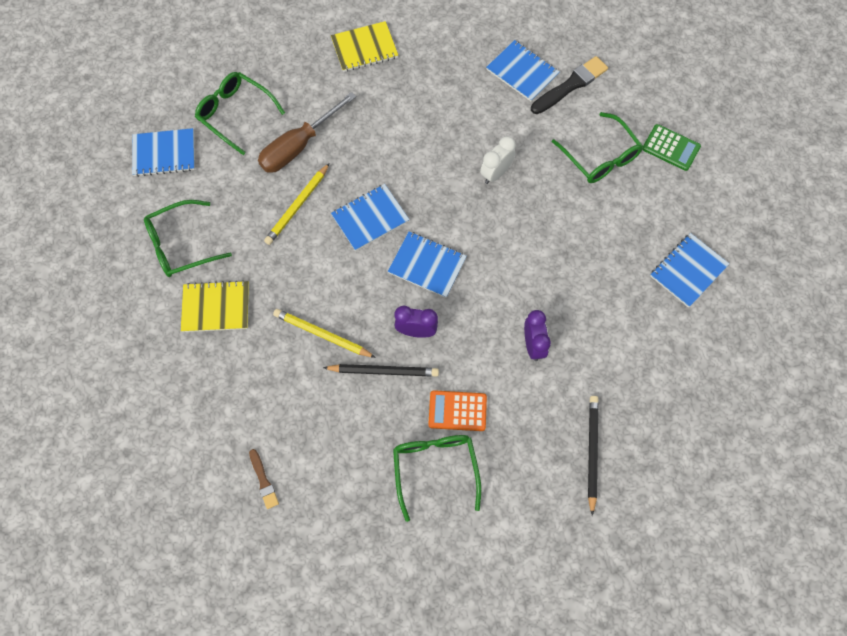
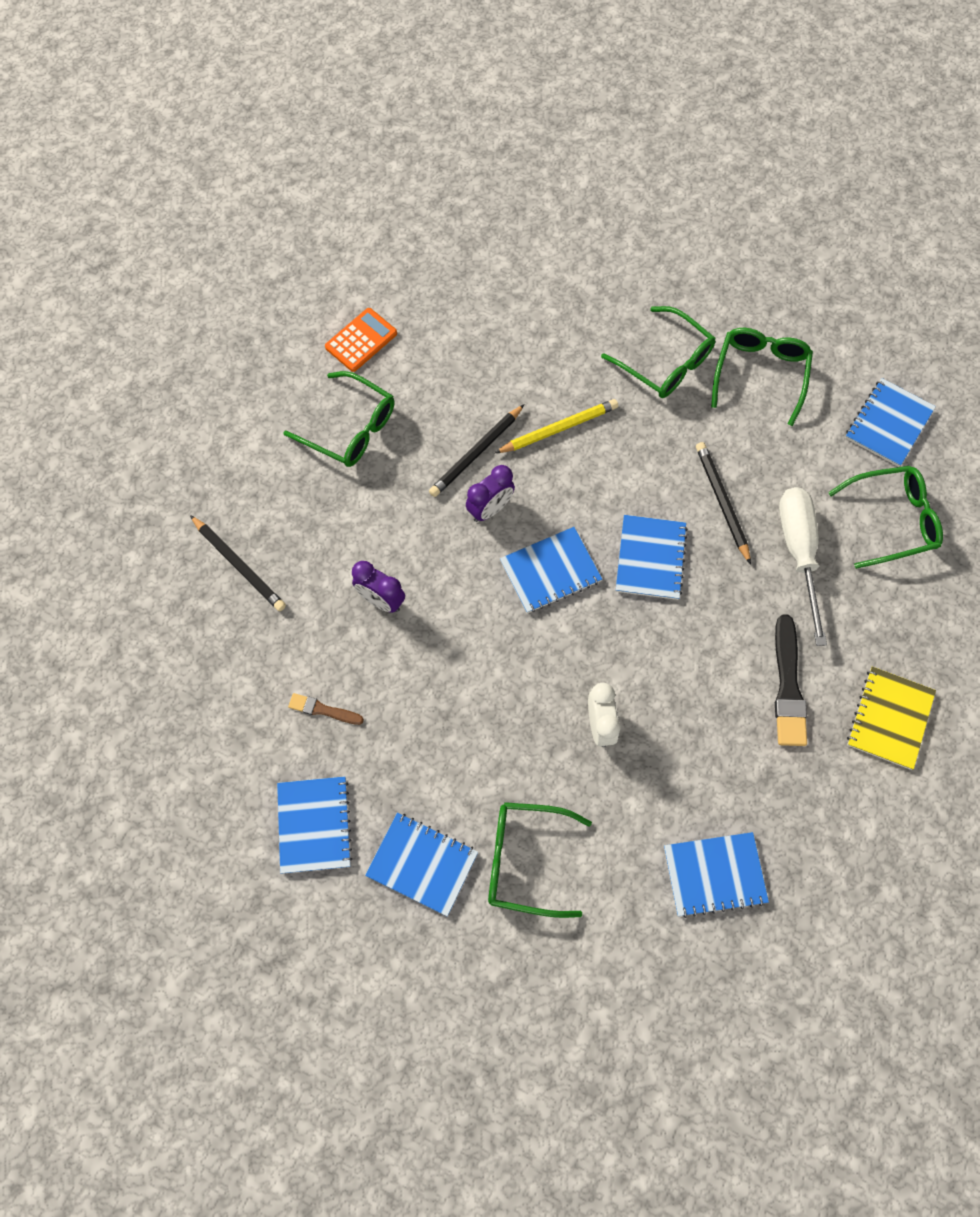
camera: 130 degrees right, 0 degrees up
yellow notebook [181,280,249,332] -> green glasses [601,306,715,398]
brown brush [249,449,279,509] -> brown brush moved to [288,693,364,725]
brown screwdriver [258,92,356,173] -> white screwdriver [779,487,827,646]
yellow pencil [264,163,330,245] -> black pencil [696,442,751,565]
orange calculator [428,390,487,431] -> orange calculator moved to [325,308,397,372]
black brush [531,56,608,114] -> black brush moved to [775,614,807,746]
green calculator [642,124,701,171] -> none
none -> blue notebook [365,813,478,916]

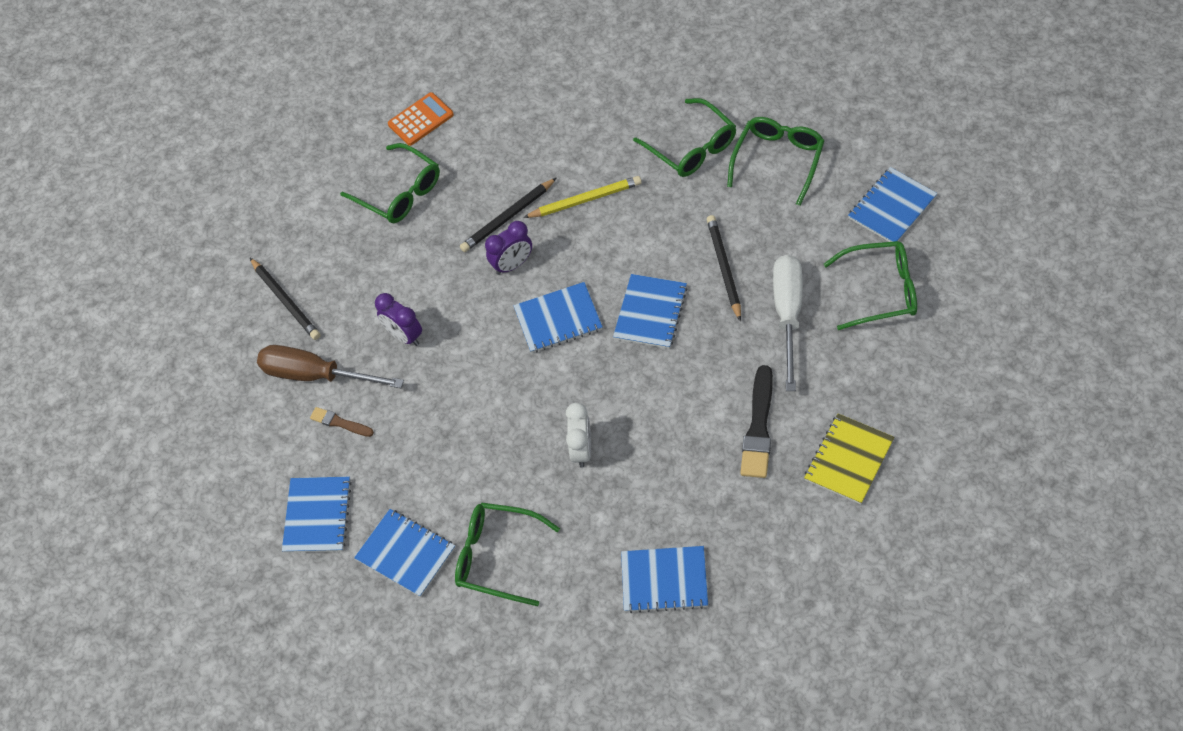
camera: 15 degrees right, 10 degrees down
none -> brown screwdriver [257,345,404,388]

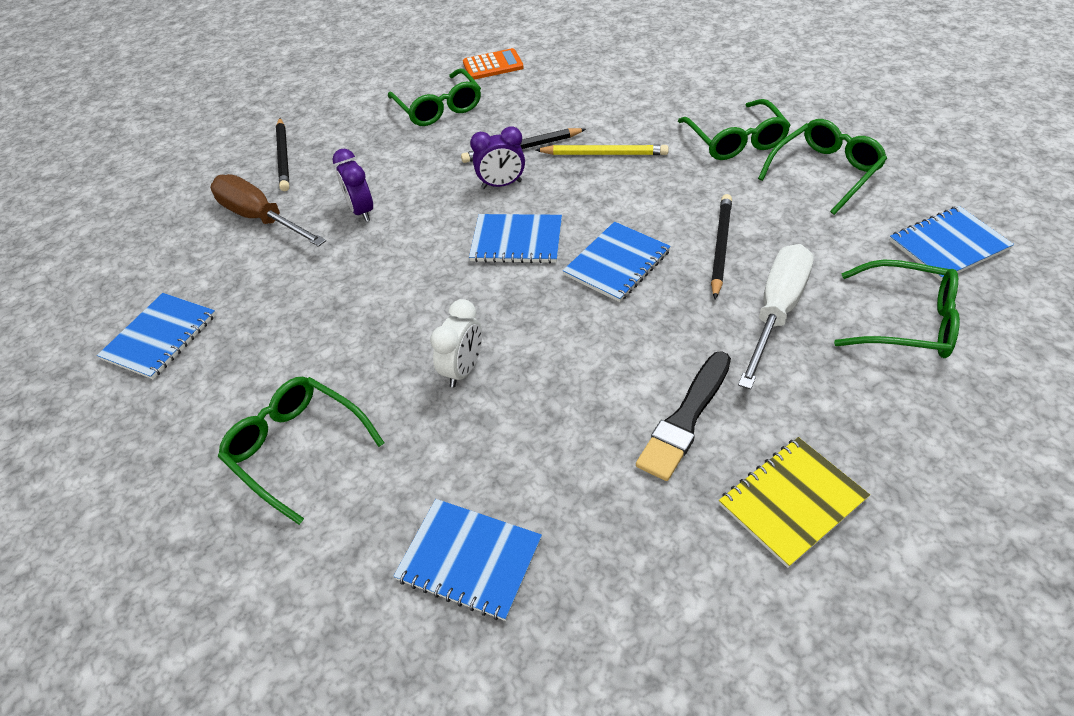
camera: 20 degrees right, 10 degrees down
brown brush [310,407,374,437] -> none
blue notebook [354,509,455,597] -> none

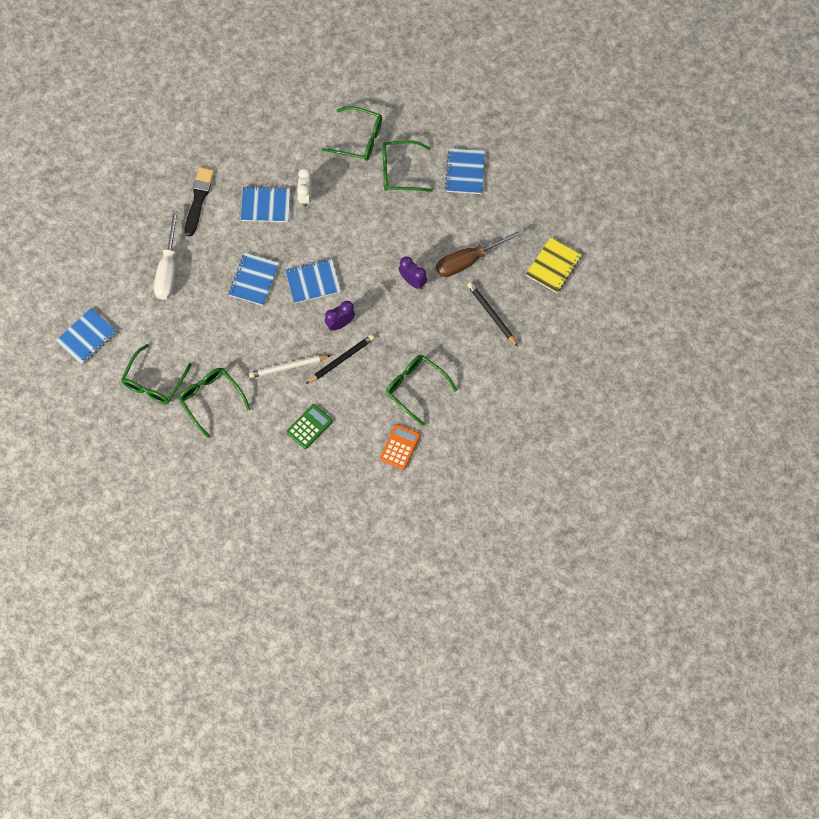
camera: 155 degrees right, 20 degrees up
brown screwdriver [210,174,326,247] -> brown screwdriver turned 135 degrees clockwise [436,229,525,277]
blue notebook [393,499,542,621] -> blue notebook moved to [241,186,290,222]
orange calculator [463,48,524,80] -> orange calculator turned 150 degrees clockwise [380,424,420,470]
yellow pencil [536,145,669,155] -> white pencil [249,355,331,378]
black pencil [711,194,732,299] -> none
yellow notebook [719,437,870,568] -> yellow notebook moved to [526,237,582,293]
green glasses [834,259,960,358] -> green glasses moved to [382,140,433,192]
none -> green calculator [286,404,333,449]

